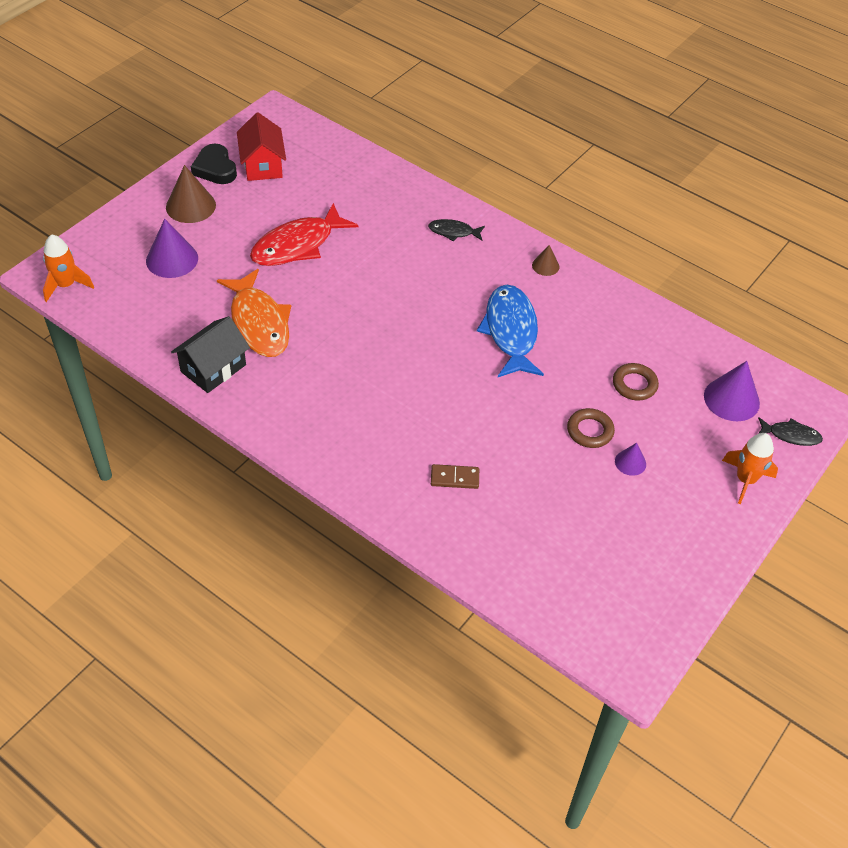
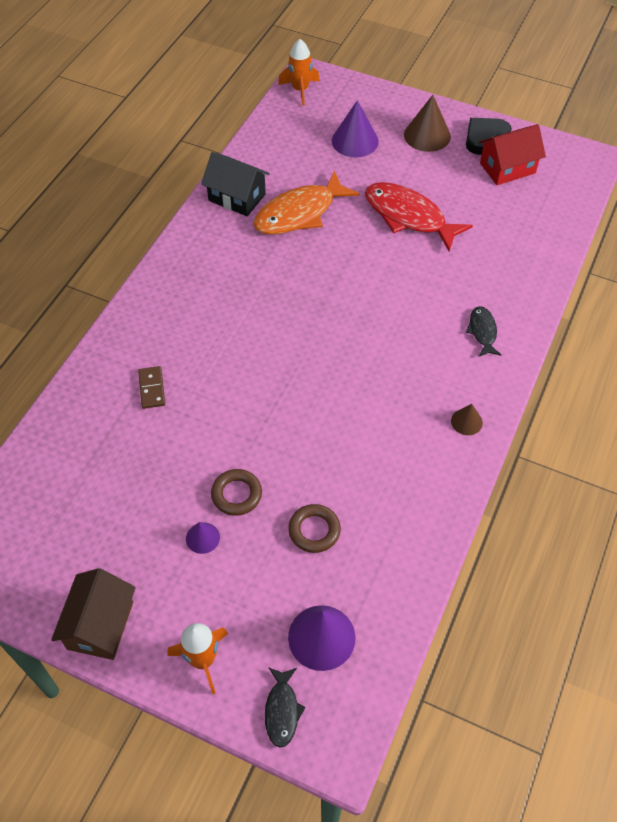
camera: 80 degrees right, 5 degrees up
blue fish [477,285,544,377] -> none
none -> brown house [51,568,136,660]

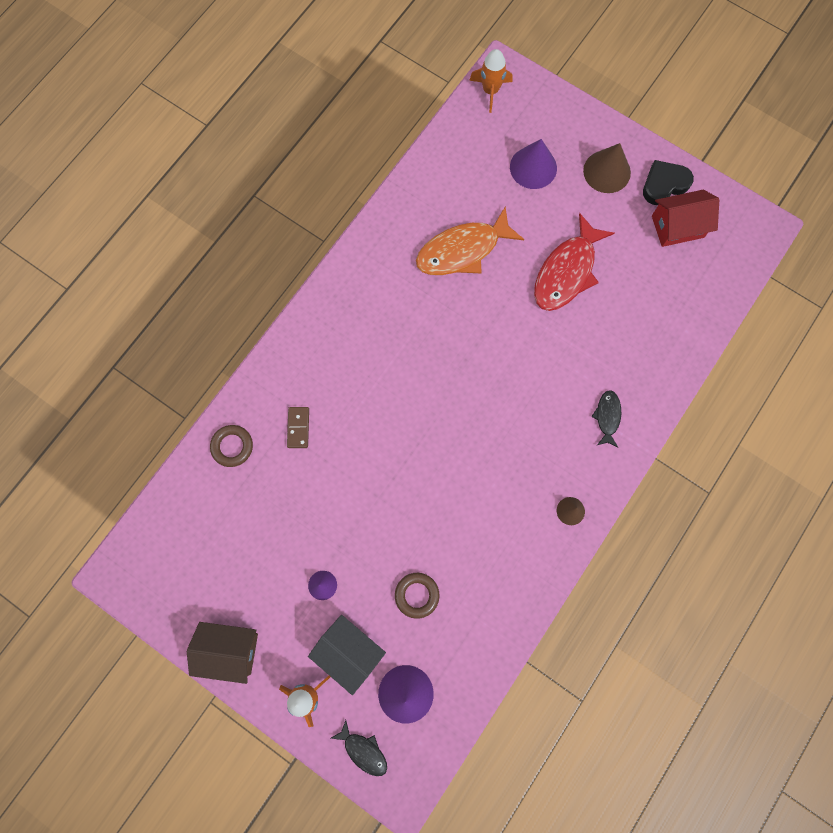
camera: 10 degrees right, 20 degrees up
brown house [51,568,136,660] -> brown house turned 75 degrees clockwise [187,622,258,684]
black house [201,152,270,216] -> black house moved to [308,615,386,695]
brown ring [211,469,262,516] -> brown ring moved to [210,425,253,467]
black fish [265,667,306,748] -> black fish turned 60 degrees counterclockwise [331,720,387,776]
red fish [365,182,473,251] -> red fish turned 105 degrees counterclockwise [534,213,614,311]

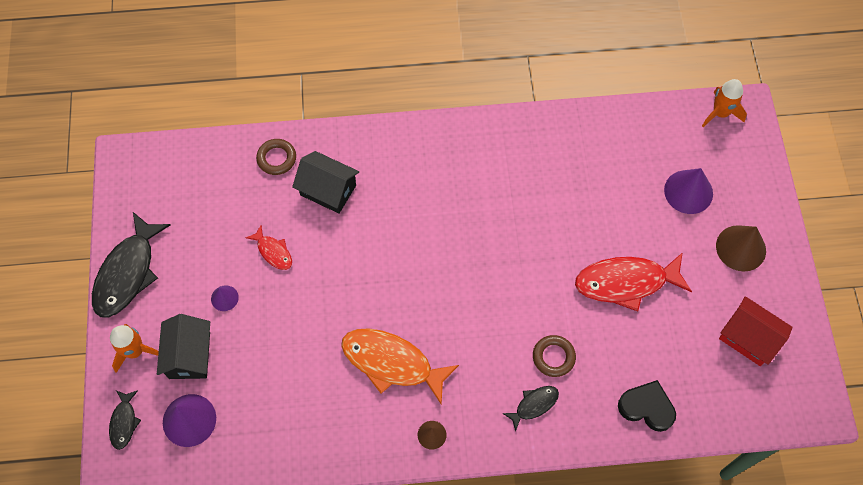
camera: 50 degrees right, 10 degrees down
brown house [187,622,258,684] -> black fish [92,212,170,318]
brown domino [287,407,309,448] -> black house [292,151,359,213]
brown ring [395,573,440,619] -> brown ring moved to [533,335,576,377]
orange fish [416,207,524,275] -> orange fish moved to [341,328,459,404]
black heart [643,160,694,205] -> black heart moved to [618,380,676,432]
none -> red fish [246,225,292,270]

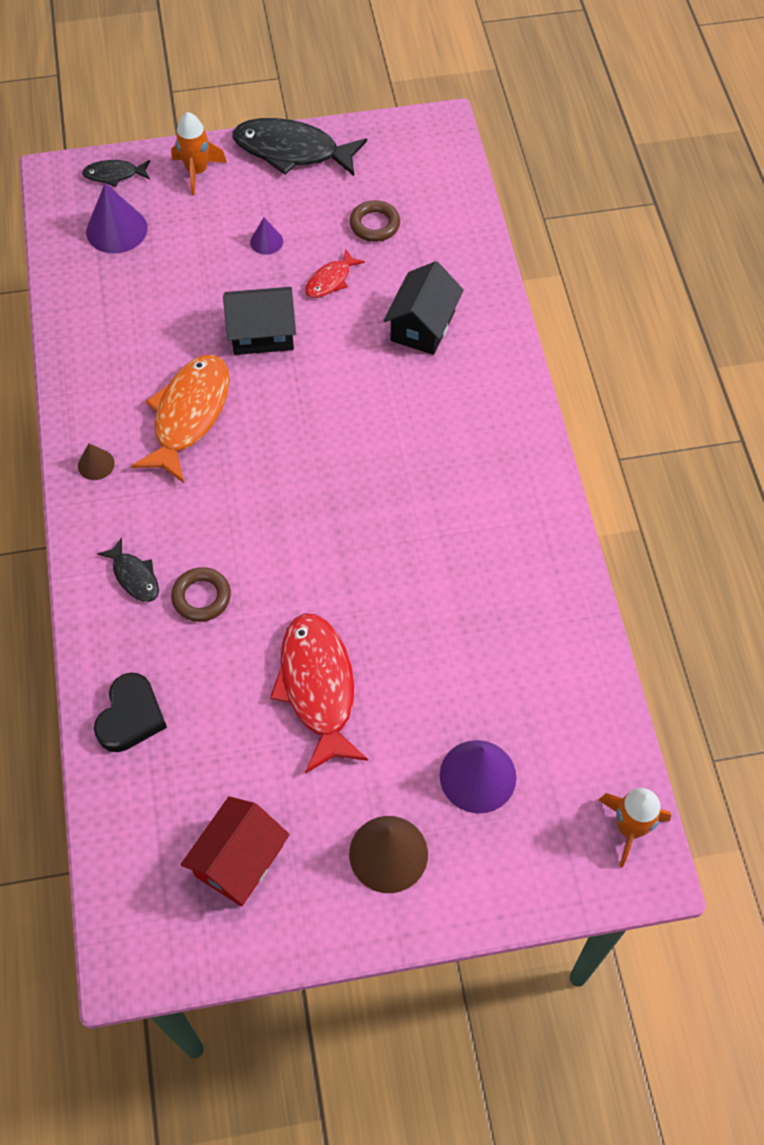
camera: 85 degrees right, 5 degrees down
black house [157,314,210,379] -> black house moved to [223,287,296,355]
brown ring [256,139,296,175] -> brown ring moved to [350,200,400,242]

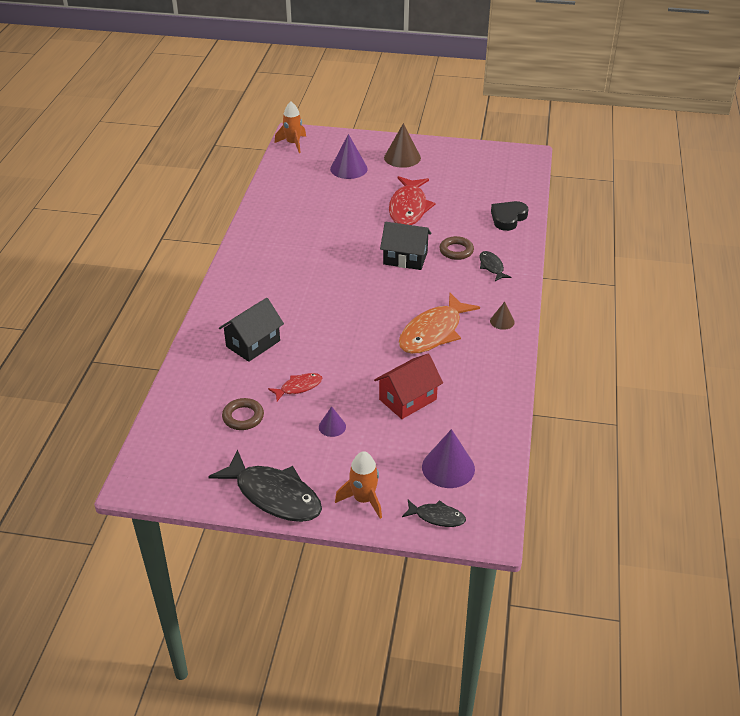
camera: 160 degrees left, 20 degrees down
red house [181,796,290,907] -> red house moved to [374,354,443,419]
black house [223,287,296,355] -> black house moved to [380,222,431,270]

